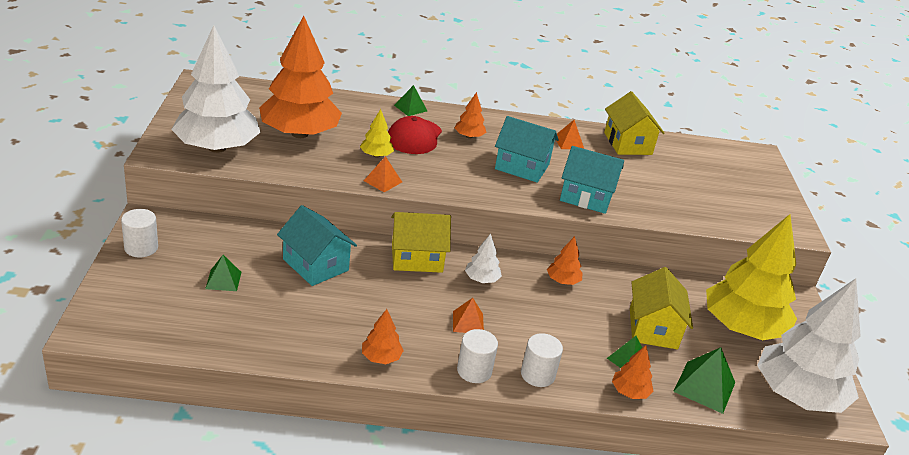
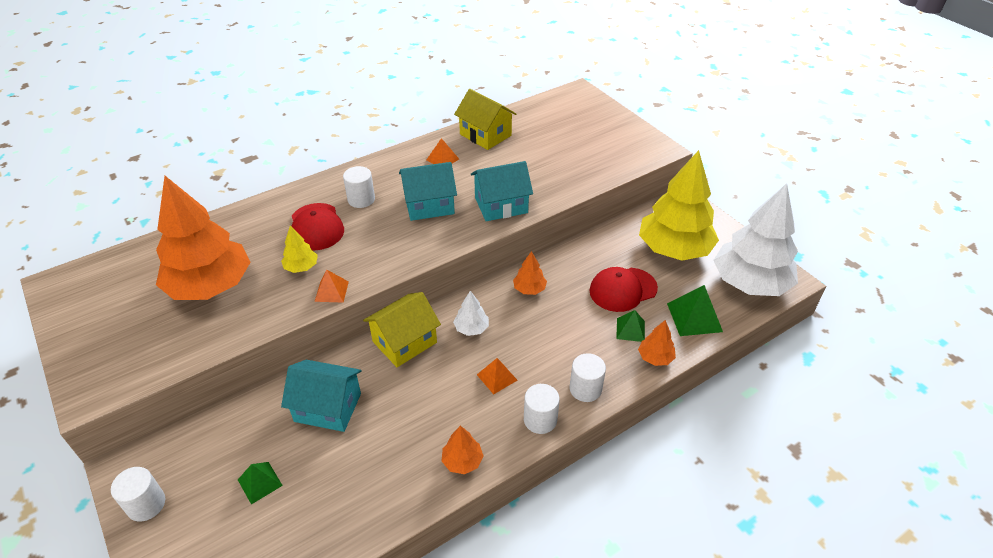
camera: 30 degrees left, 10 degrees up
white tree [171,25,260,153] -> none
green pyramid [394,85,427,116] -> none
orange tree [455,92,487,139] -> white cylinder [343,166,375,208]
yellow house [630,267,693,349] -> red cap [589,267,658,312]

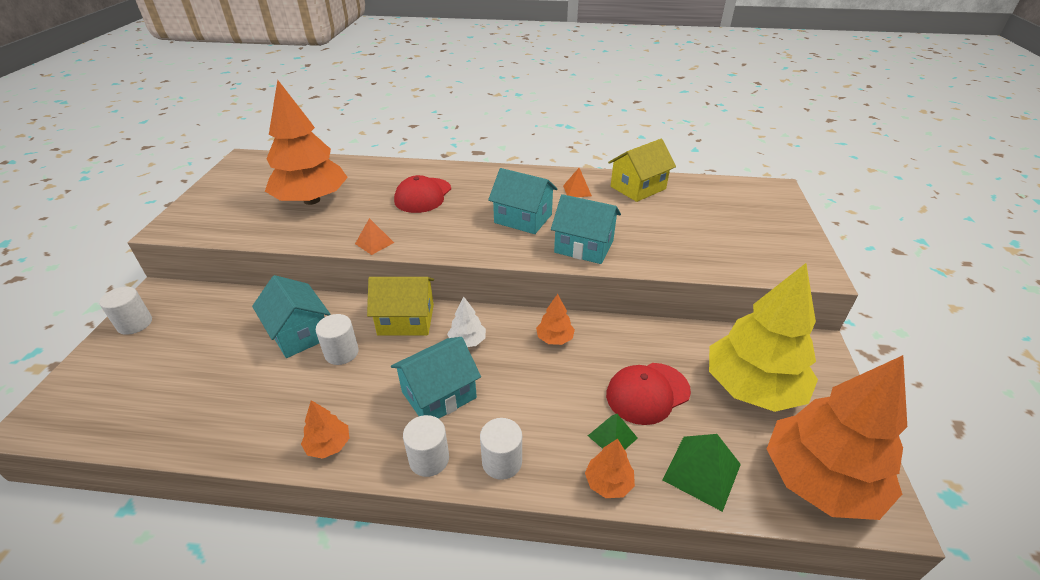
camera: 40 degrees right, 5 degrees down
green pyramid [238,462,283,504] -> none
yellow tree [281,226,318,273] -> none
white cylinder [343,166,375,208] -> white cylinder moved to [316,314,359,365]
yellow house [454,89,516,150] -> yellow house turned 60 degrees clockwise [608,139,676,202]
orange pyramid [477,358,517,394] -> turquoise house [391,337,481,419]
red cap [589,267,658,312] -> red cap turned 45 degrees counterclockwise [606,363,691,425]
white tree [713,183,798,296] -> orange tree [767,355,907,520]

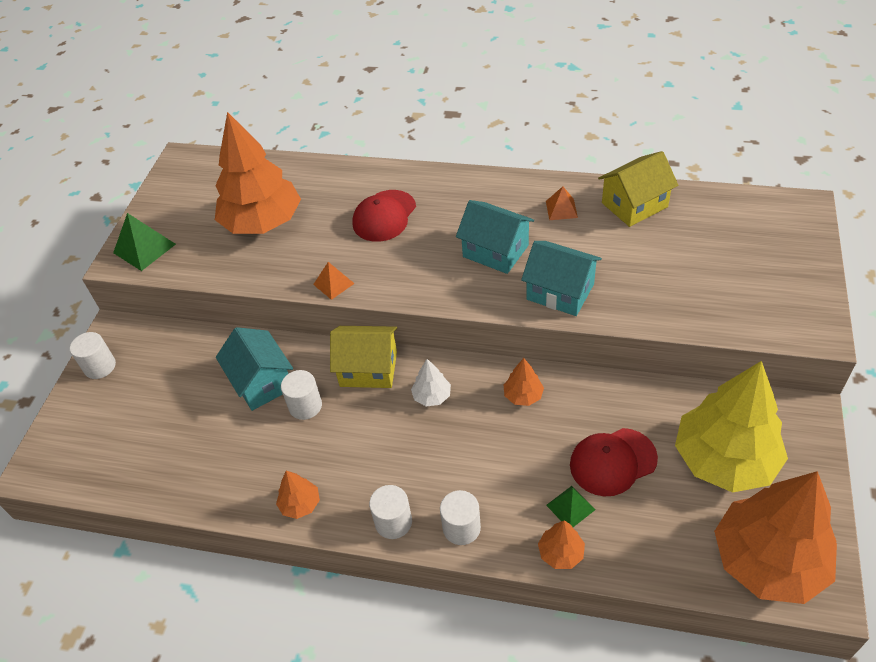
camera: 10 degrees right, 10 degrees up
turquoise house [391,337,481,419] -> none
green pyramid [663,434,741,512] -> green pyramid moved to [113,213,176,271]

